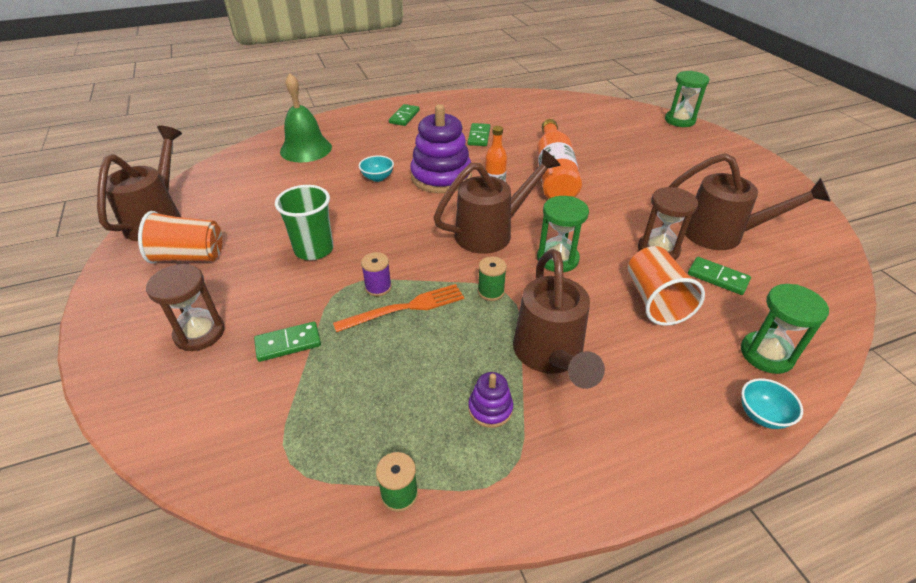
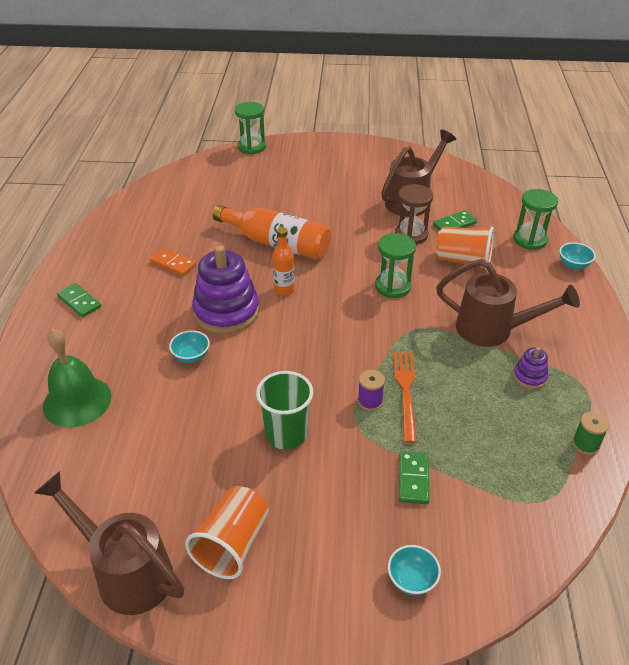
camera: 65 degrees left, 0 degrees up
brown hourglass [146,264,225,351] -> none
brown watering can [434,149,561,254] -> none
green domino [468,123,490,146] -> orange domino [150,248,196,276]
green spool [478,256,507,301] -> none
none -> turquoise bowl [388,545,441,595]

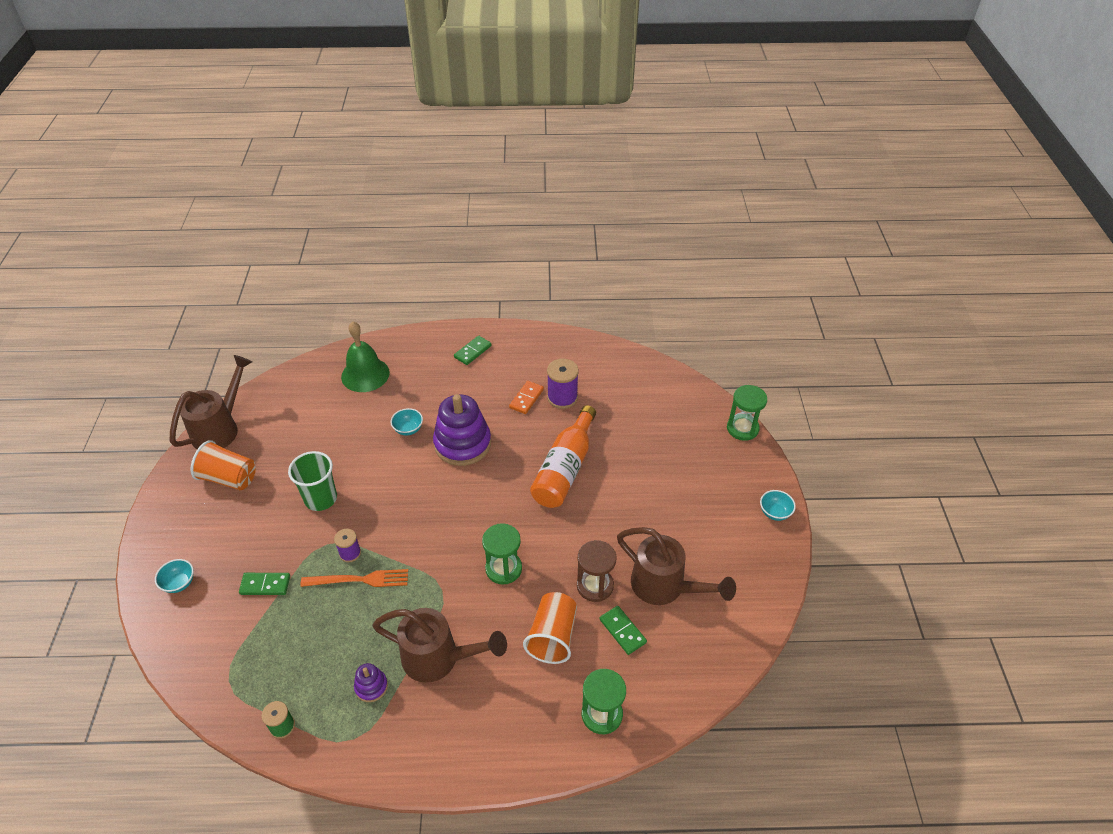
camera: 85 degrees right, 5 degrees up
orange bottle [273,227,295,295] -> none
brown watering can [436,259,580,347] -> brown watering can turned 90 degrees counterclockwise [372,608,507,683]
turquoise bowl [559,242,596,270] -> turquoise bowl moved to [760,490,796,521]
none -> purple spool [547,359,579,409]

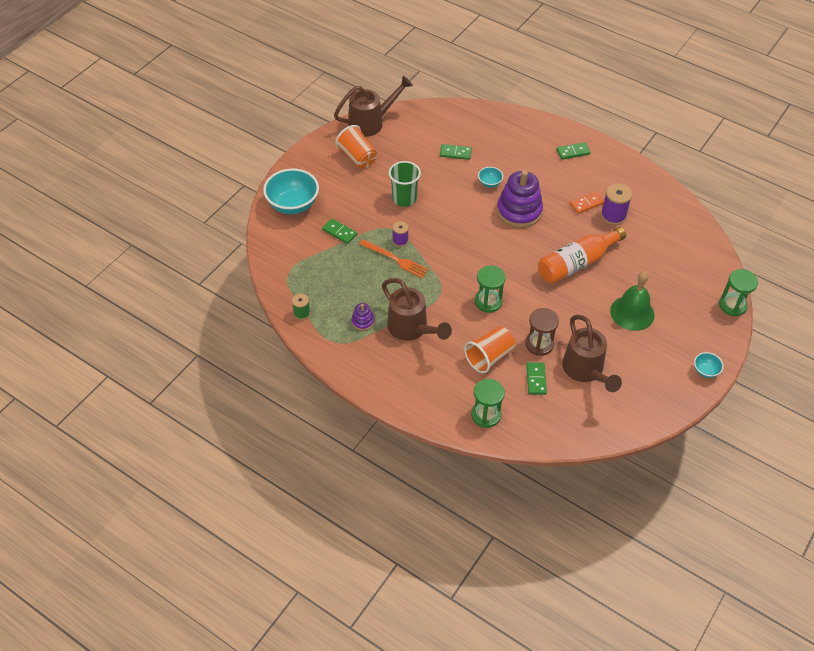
camera: 35 degrees right, 5 degrees up
turquoise bowl [155,559,194,593] -> turquoise bowl [263,168,319,214], size x2.13
green bell [341,322,390,392] -> green bell moved to [610,271,654,331]
none -> green domino [440,144,472,160]

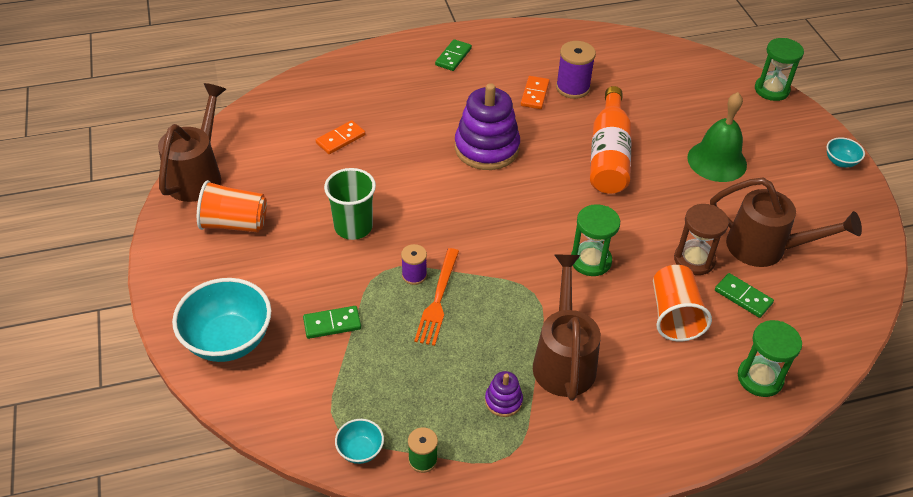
camera: 50 degrees left, 5 degrees down
orange fork [359,239,429,278] -> orange fork turned 120 degrees clockwise [414,248,459,346]
brown watering can [382,278,452,341] -> brown watering can turned 90 degrees counterclockwise [533,255,601,401]
green domino [440,144,472,160] -> orange domino [316,120,365,154]
turquoise bowl [478,167,503,188] -> turquoise bowl moved to [335,419,384,464]

